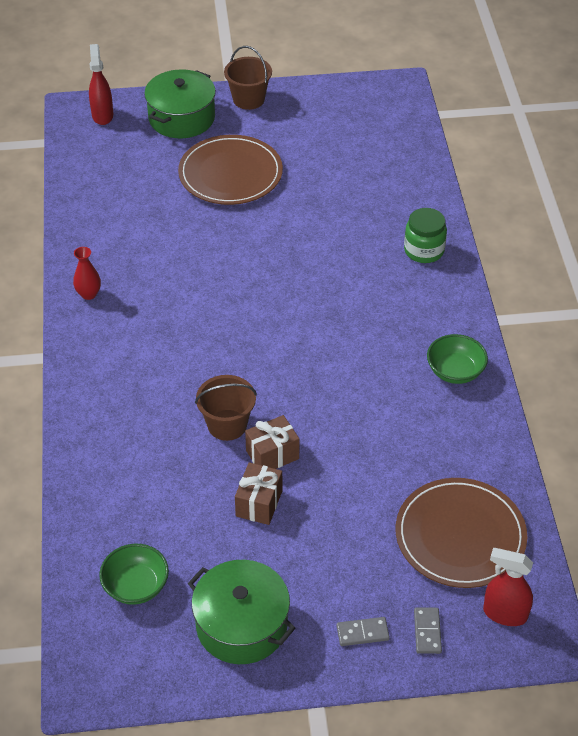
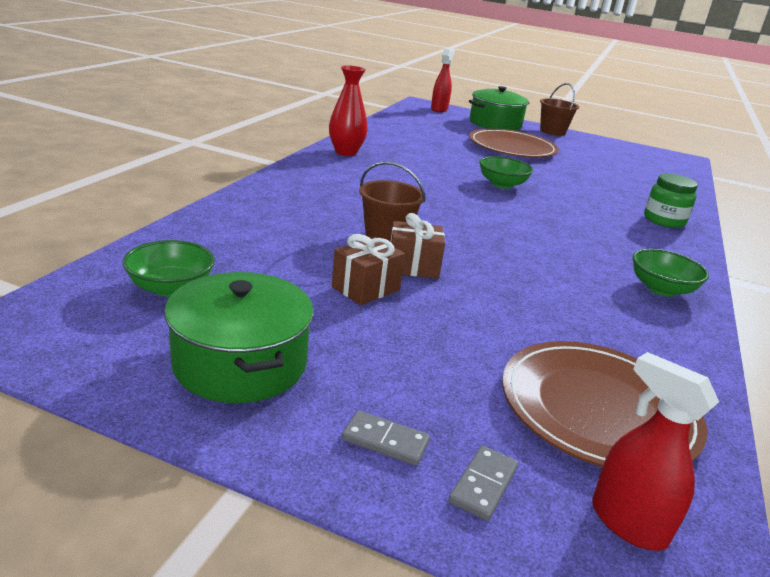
camera: 25 degrees right, 20 degrees down
red vase [73,247,101,300] -> red vase [329,65,368,156], size x1.58
none -> green bowl [479,156,533,189]

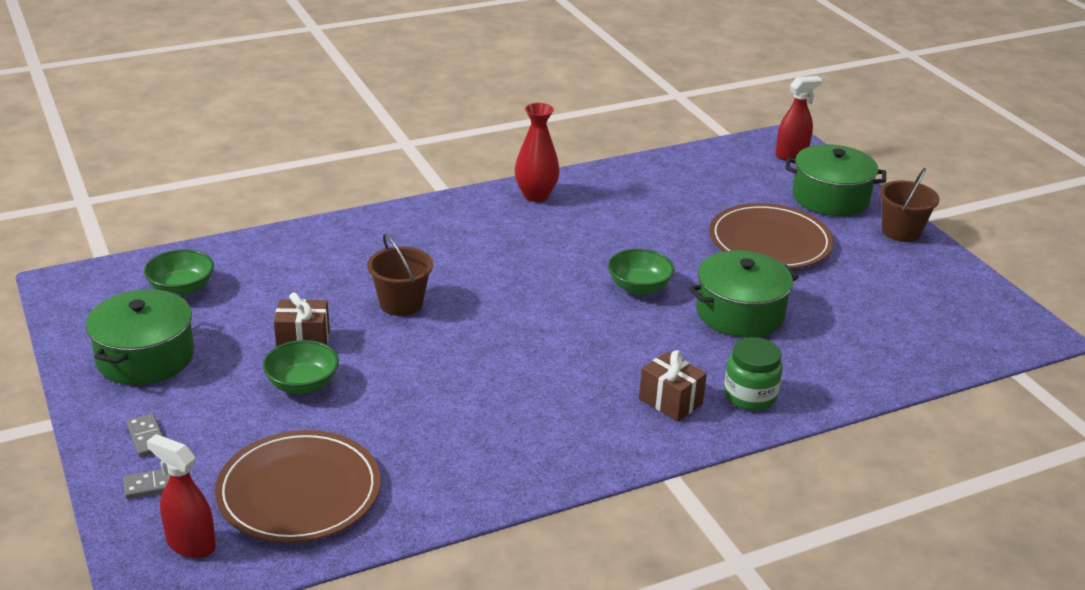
camera: 45 degrees right, 5 degrees up
brown gift [390,213,445,279] -> brown gift moved to [639,350,707,422]
red spray bottle [592,352,719,551] -> red spray bottle turned 60 degrees counterclockwise [147,434,216,558]
green bowl [632,249,709,297] -> green bowl moved to [263,340,339,394]
none -> green pot [689,250,799,337]

